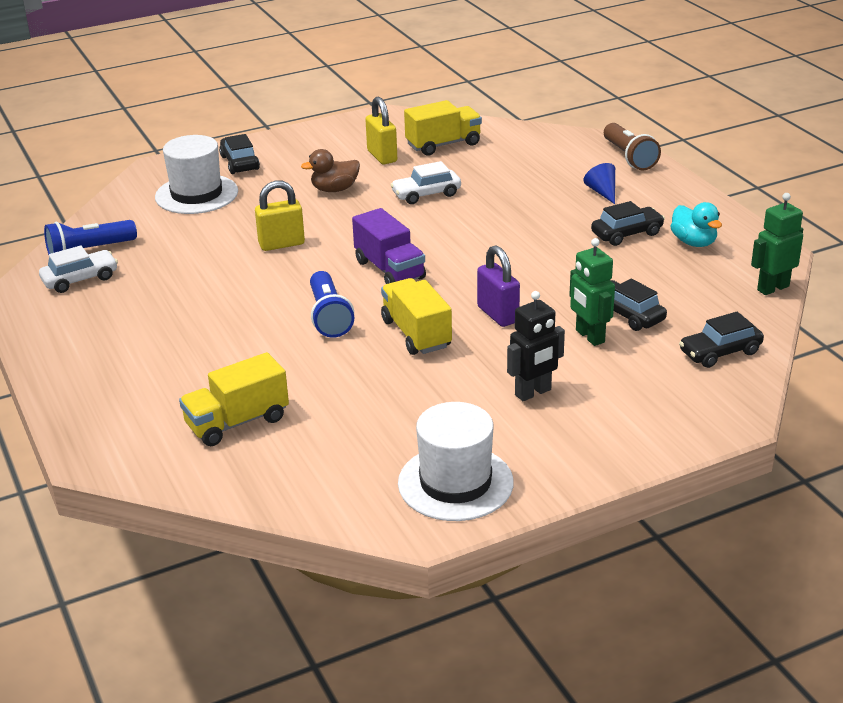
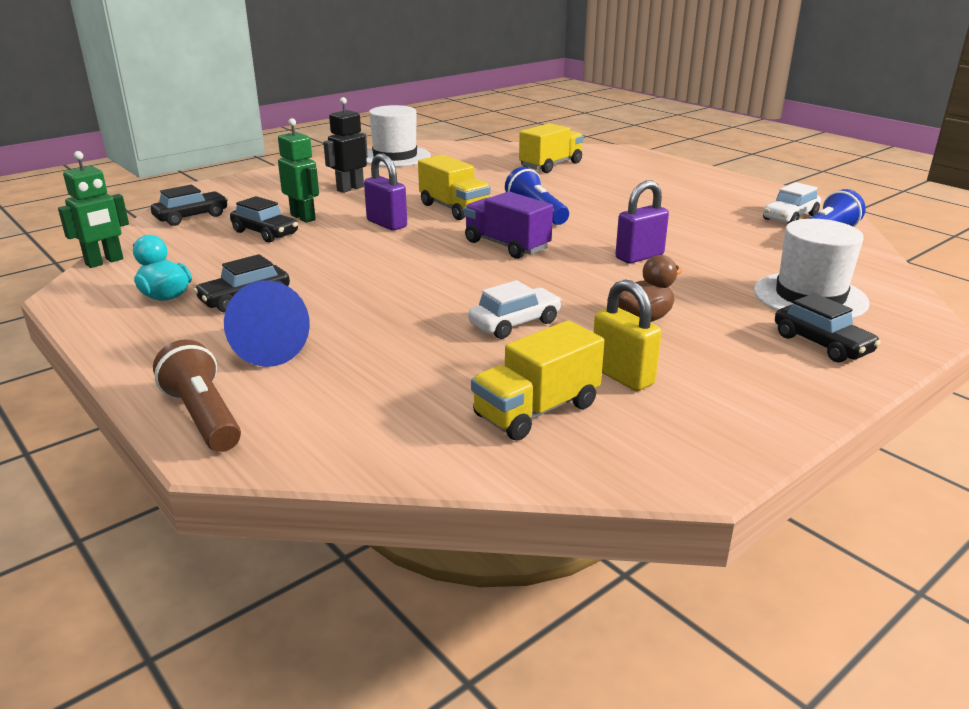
camera: 165 degrees right, 5 degrees down
yellow padlock [255,181,305,251] -> purple padlock [615,180,669,264]
blue cone [584,163,615,204] -> blue cone [224,281,310,367], size x1.65

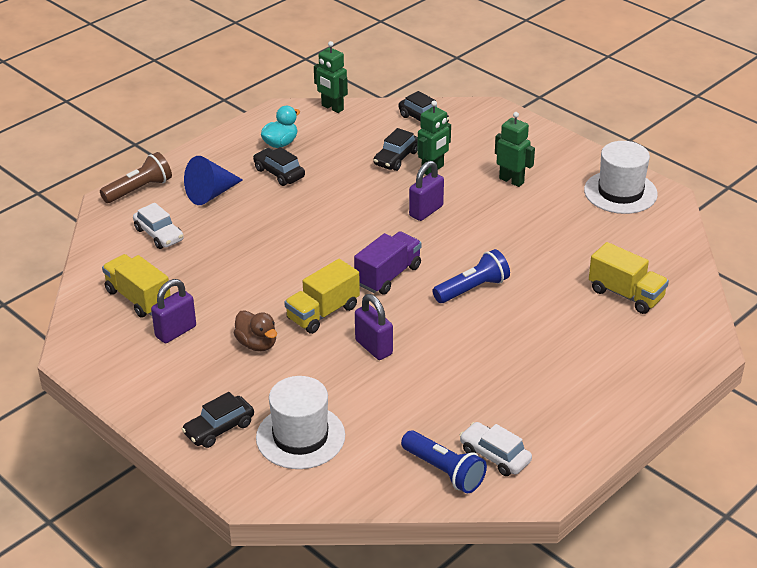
camera: 85 degrees right, 10 degrees up
black robot [323,97,368,193] -> green robot [495,112,535,187]
yellow truck [418,155,490,220] -> yellow truck moved to [284,259,360,334]
white car [468,280,562,339] -> white car moved to [133,203,184,249]
yellow padlock [593,279,662,391] -> purple padlock [151,279,196,343]

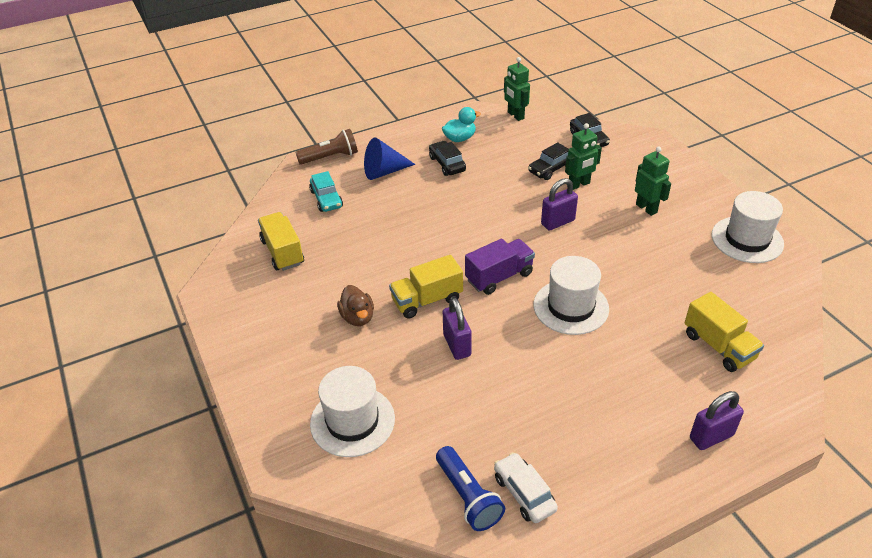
camera: 20 degrees right, 5 degrees up
white car [133,203,184,249] -> turquoise car [309,171,343,212]
purple padlock [151,279,196,343] -> purple padlock moved to [690,391,744,450]
black car [182,392,254,448] -> none
blue flashlight [433,249,510,303] -> white hat [534,256,609,335]

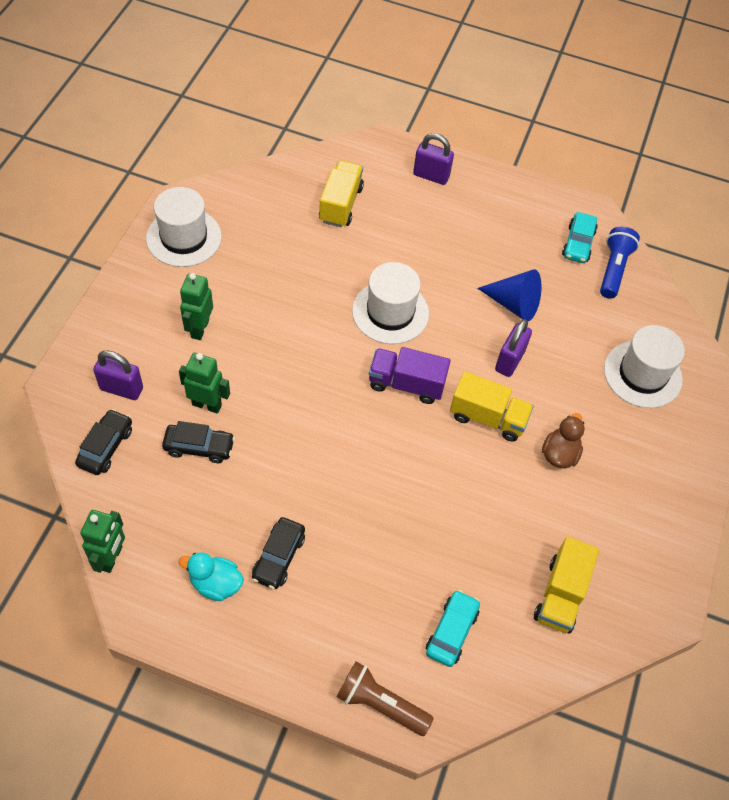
camera: 140 degrees left, 15 degrees up
blue cone [364,138,415,180] -> blue cone moved to [477,269,541,321]
white car [494,452,558,523] -> turquoise car [562,212,598,263]
purple padlock [541,178,578,231] -> purple padlock moved to [93,350,143,400]

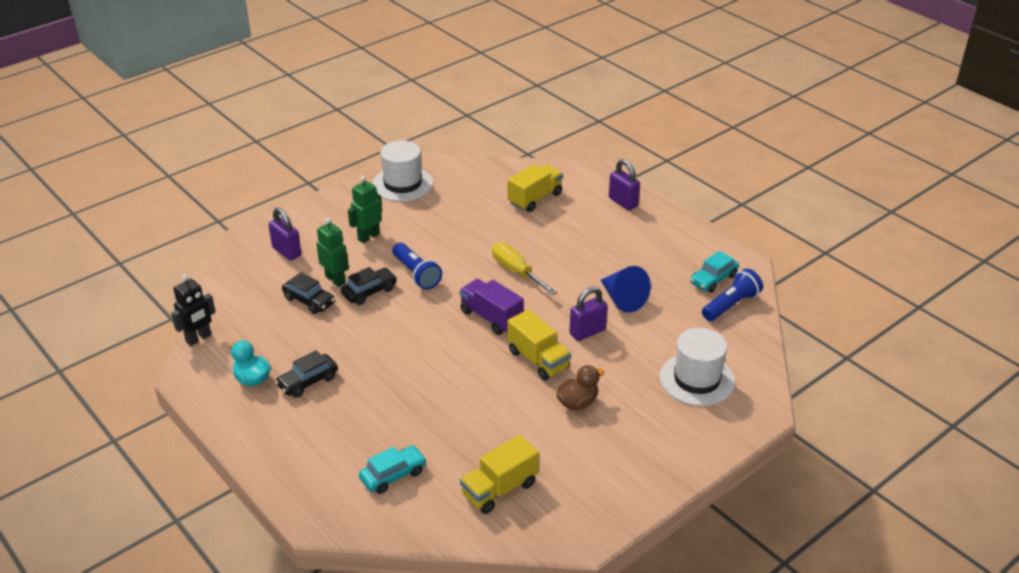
camera: 35 degrees right, 20 degrees down
black car [75,409,132,475] -> black car moved to [341,267,397,305]
green robot [80,510,125,573] -> black robot [171,275,216,346]
brown flashlight [337,661,434,736] -> none
white hat [352,262,429,344] -> yellow screwdriver [492,243,557,296]
none -> blue flashlight [392,243,442,290]

